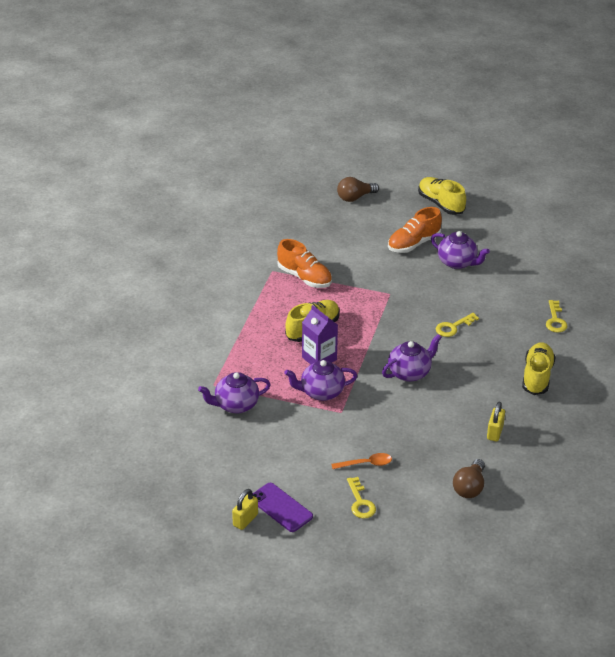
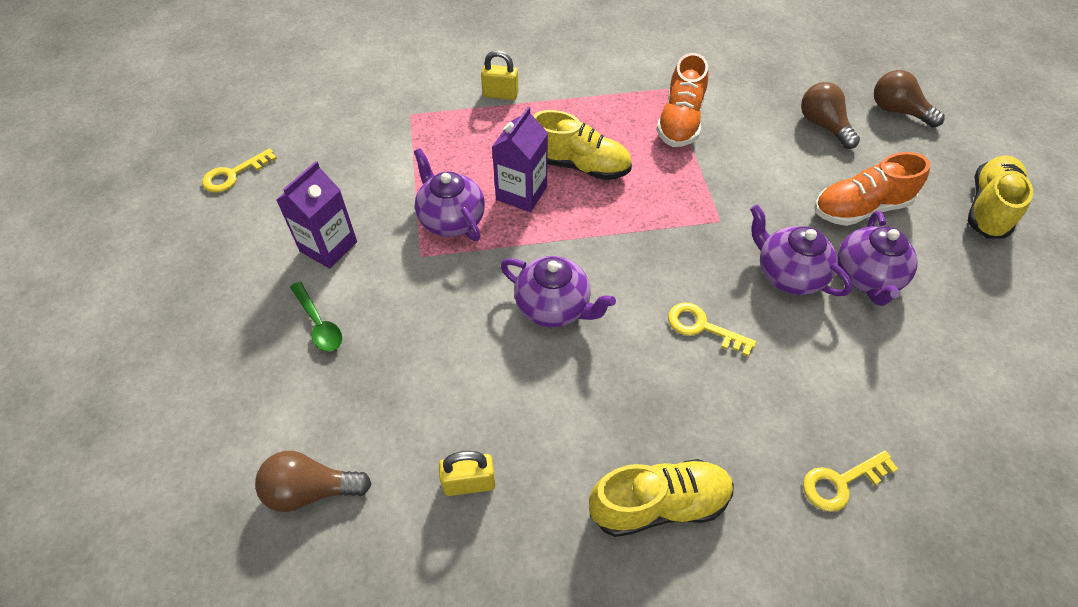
camera: 65 degrees right, 15 degrees up
purple teapot [198,372,271,413] -> purple teapot moved to [750,205,852,296]
yellow padlock [232,489,258,530] -> yellow padlock moved to [481,50,518,100]
purple phone [253,483,313,532] -> none
orange spoon [331,453,392,469] -> green spoon [290,282,342,352]
yellow key [347,477,376,519] -> yellow key moved to [202,148,277,193]
orange shoe [388,207,442,253] -> orange shoe turned 45 degrees counterclockwise [814,152,930,226]
none -> purple carton [276,161,357,269]
none -> brown light bulb [801,82,860,149]

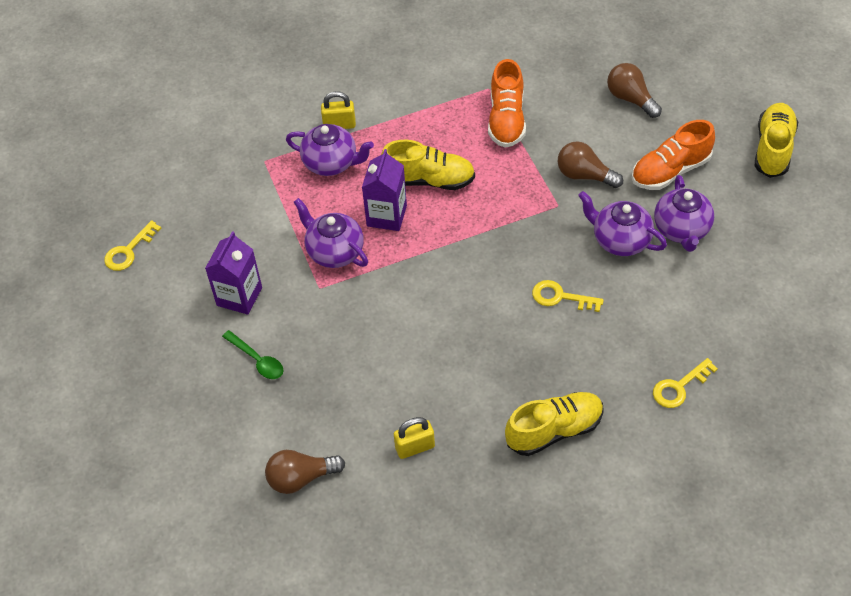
camera: 10 degrees left, 0 degrees up
purple teapot [501,256,616,327] -> purple teapot moved to [286,124,374,176]
brown light bulb [874,70,945,128] -> brown light bulb moved to [558,141,623,188]

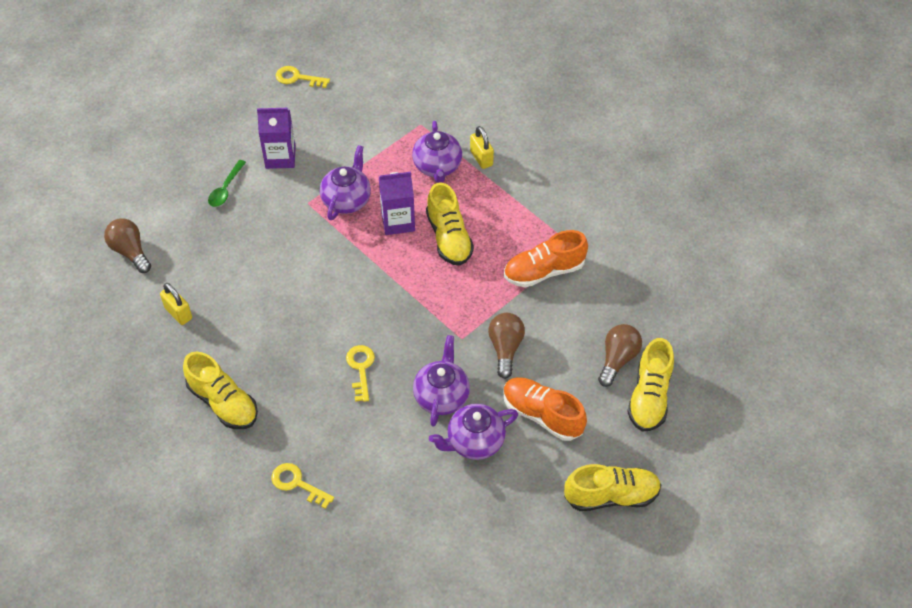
camera: 65 degrees right, 0 degrees up
none -> yellow shoe [627,338,674,431]

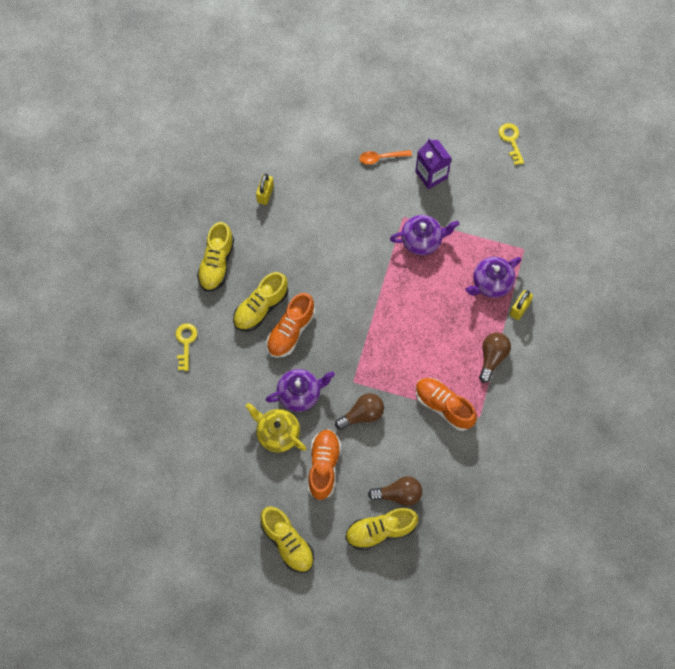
camera: 60 degrees right, 15 degrees up
brown light bulb [104,218,151,273] -> brown light bulb moved to [479,333,511,383]
green spoon [208,160,246,207] -> orange spoon [359,150,412,165]
yellow key [346,345,375,402] -> orange shoe [266,293,315,358]
purple carton [379,172,415,235] -> none
yellow shoe [426,182,474,266] -> yellow shoe moved to [233,272,288,331]
purple teapot [429,404,518,460] -> yellow teapot [246,403,307,453]

